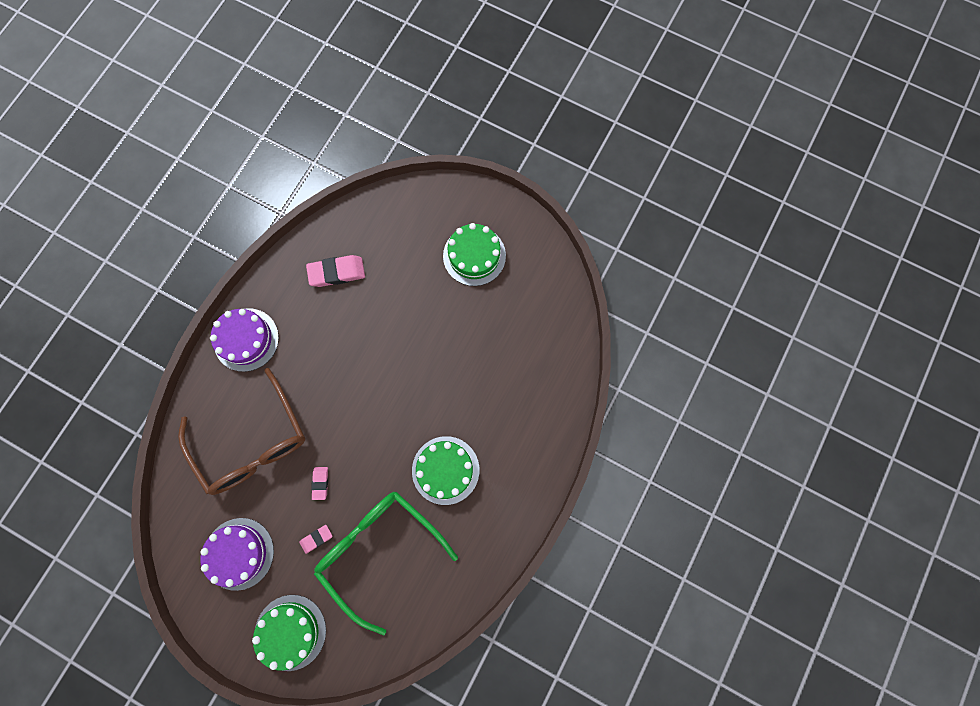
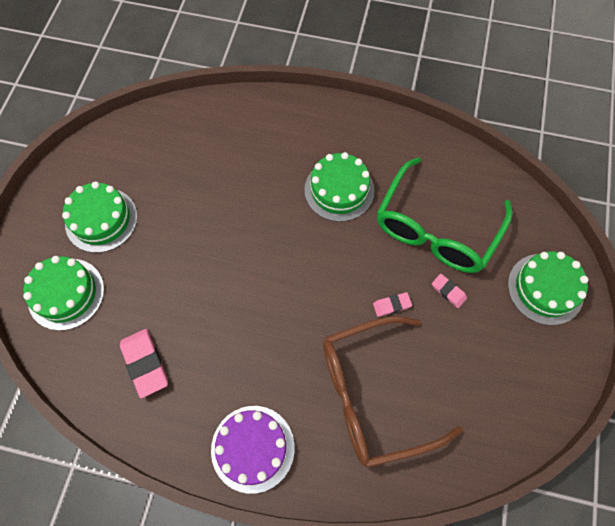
camera: 105 degrees left, 10 degrees down
brown glasses [178,368,306,495] -> brown glasses turned 150 degrees counterclockwise [323,316,463,468]
purple cake [200,518,274,591] -> none
none -> green cake [23,256,104,331]

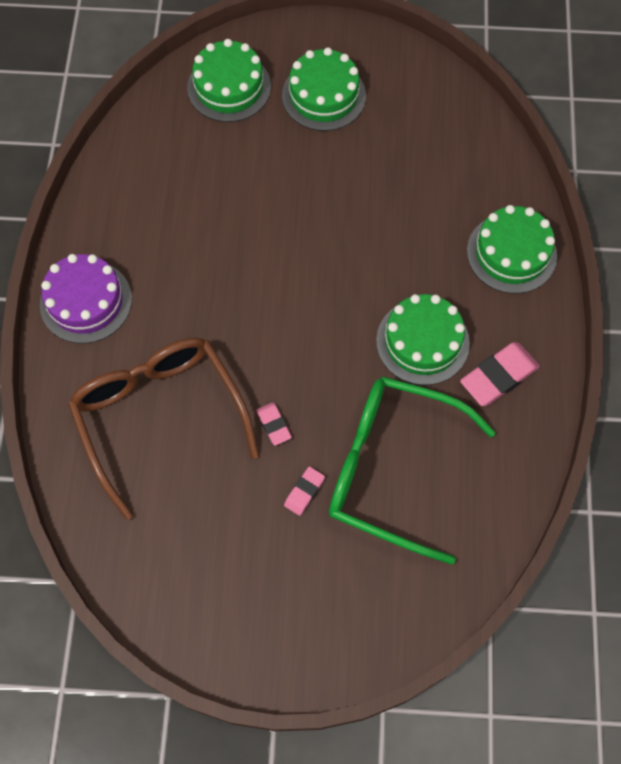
camera: 80 degrees right, 0 degrees up
pink eraser [120,329,168,398] -> pink eraser moved to [460,342,540,406]
green cake [508,251,589,325] -> green cake moved to [467,205,557,294]

